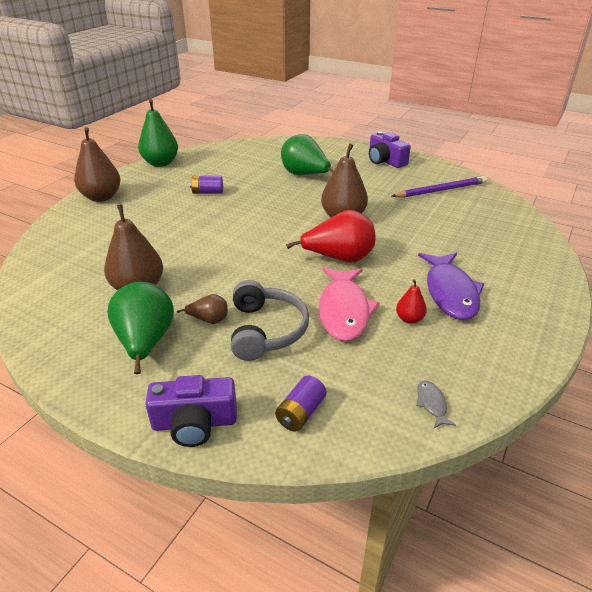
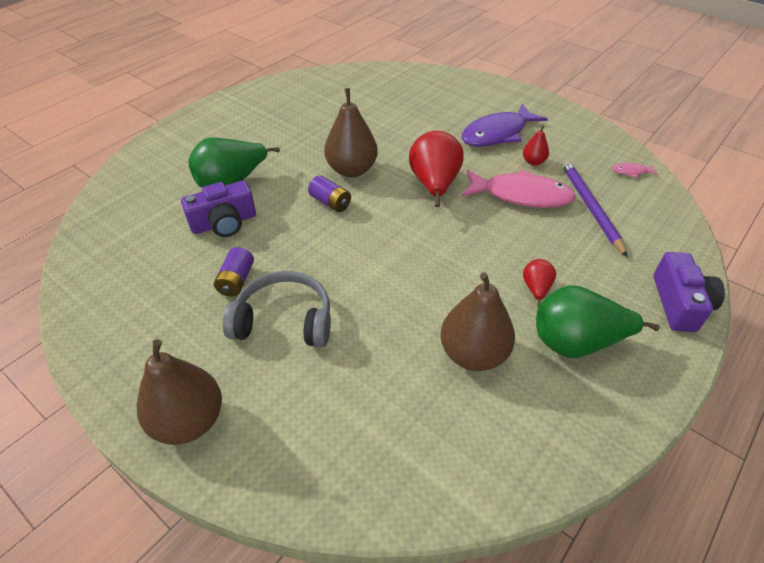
camera: 80 degrees left, 10 degrees up
green pear [138,99,178,167] -> none
brown pear [177,294,228,324] -> red pear [523,259,556,307]
grey headphones [231,280,309,361] -> grey headphones moved to [223,271,331,347]
purple battery [275,376,327,432] -> purple battery moved to [308,175,351,212]
purple camera [369,131,411,168] -> purple camera moved to [181,181,256,237]
purple pencil [391,176,487,198] -> purple pencil moved to [562,160,628,257]
grey fish [416,380,456,428] -> pink fish [612,163,658,178]
purple fish [418,253,484,320] -> purple fish turned 135 degrees clockwise [461,104,548,147]

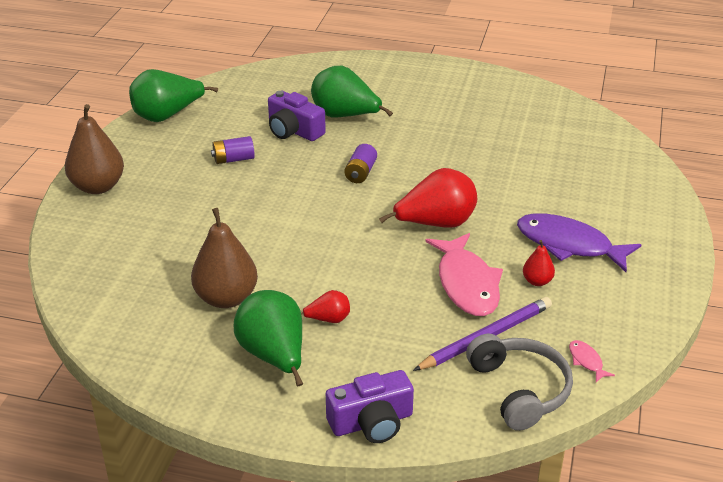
camera: 65 degrees right, 10 degrees down
grey headphones [223,271,331,347] -> grey headphones moved to [466,333,573,431]
brown pear [324,88,378,177] -> none
none -> green pear [129,69,218,122]

